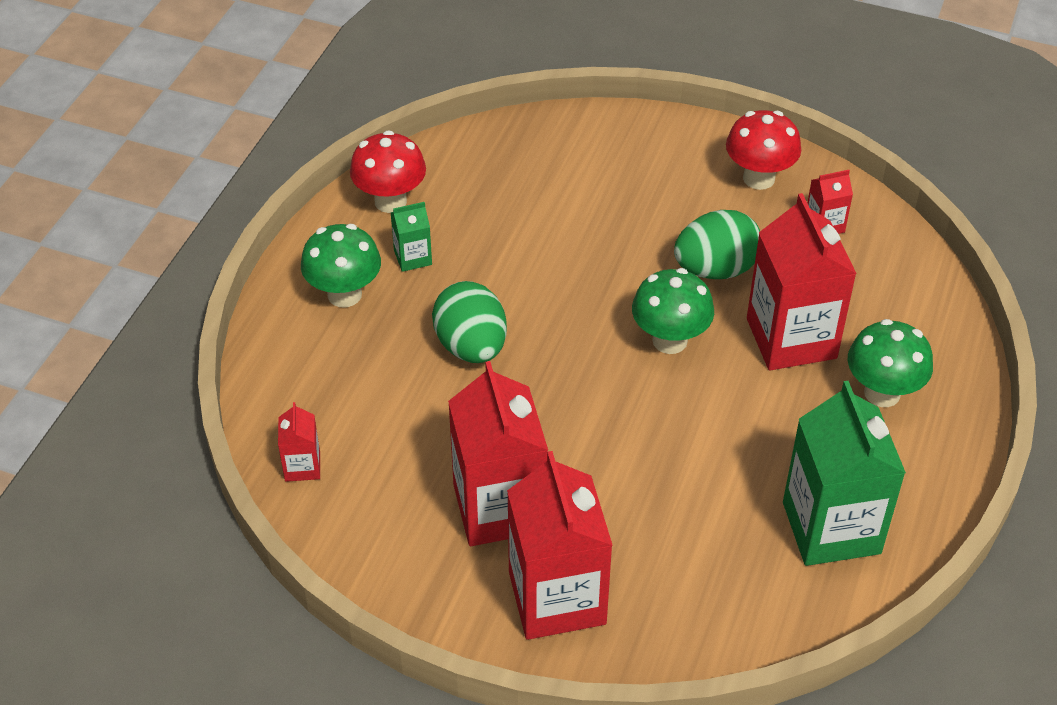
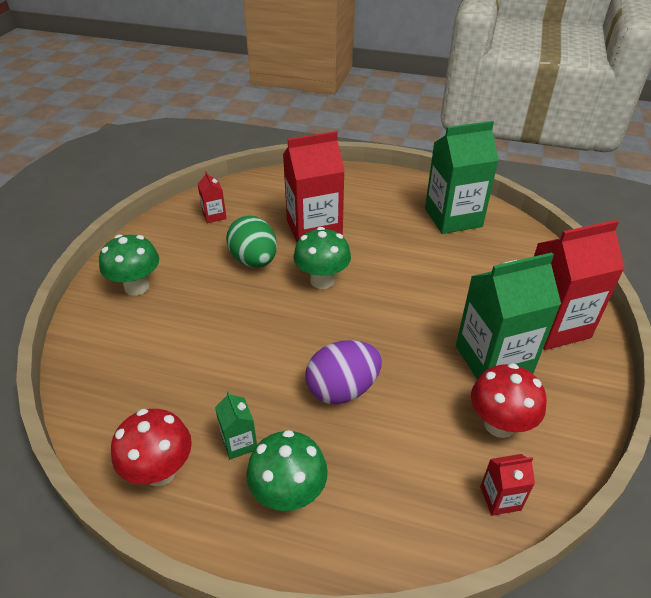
camera: 95 degrees left, 5 degrees down
green egg [432,281,507,363] -> purple egg [305,340,382,404]
red carton [448,361,548,546] -> green carton [456,253,561,380]
red mushroom [726,110,801,190] -> red mushroom moved to [471,363,547,438]
green mushroom [848,319,933,407] -> green mushroom moved to [99,234,159,296]

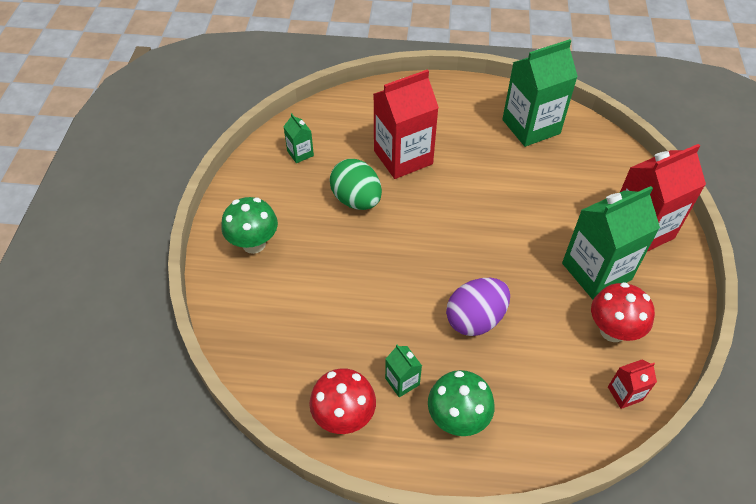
camera: 10 degrees left, 10 degrees up
red carton [198,171,227,223] -> green carton [283,113,314,163]
green mushroom [294,227,351,289] -> none

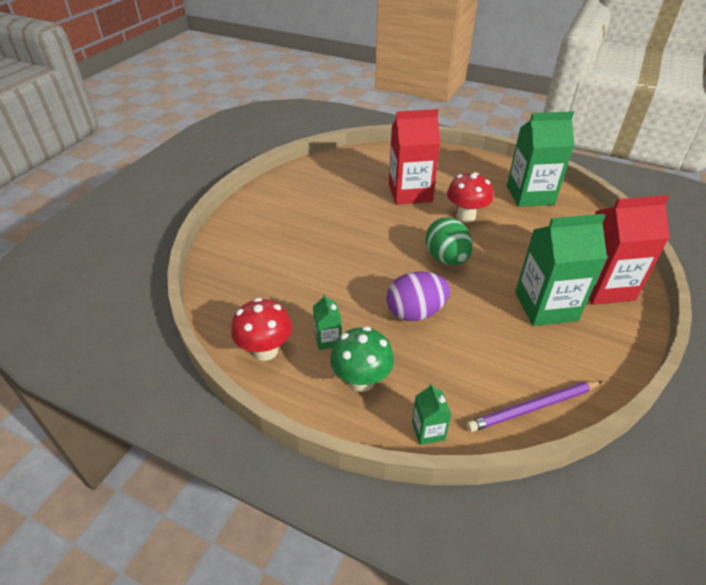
camera: 20 degrees right, 10 degrees down
green mushroom [221,197,278,254] -> none
green carton [283,113,314,163] -> green carton moved to [412,383,452,445]
green egg [330,159,382,210] -> green egg moved to [425,218,473,265]
red mushroom [591,282,655,342] -> red mushroom moved to [447,172,493,222]
red carton [608,359,657,409] -> purple pencil [466,381,603,432]

